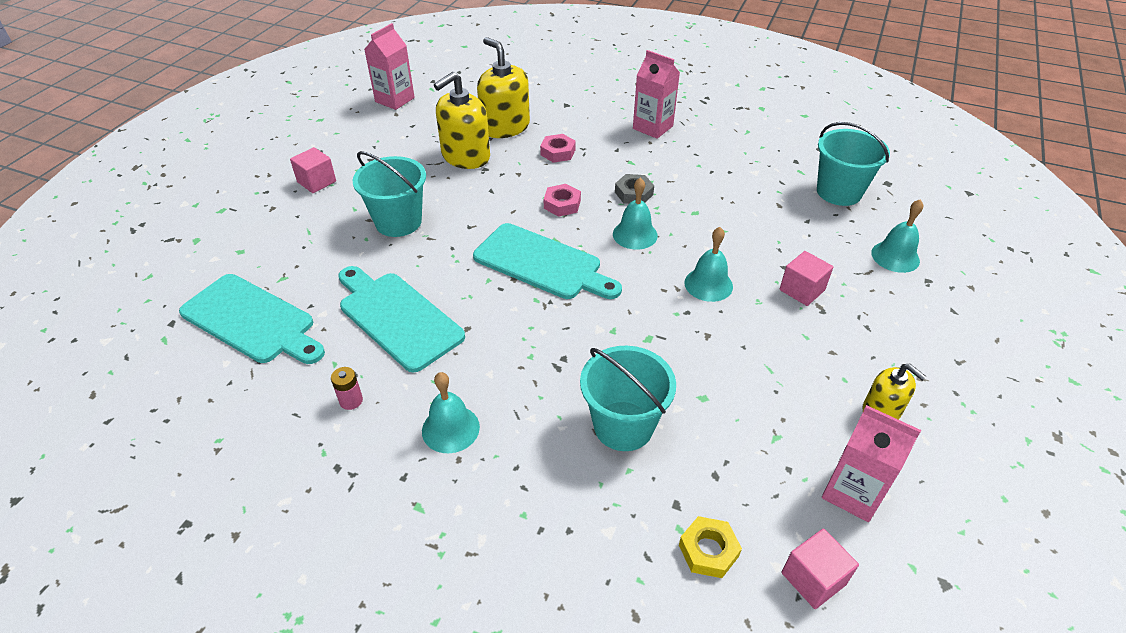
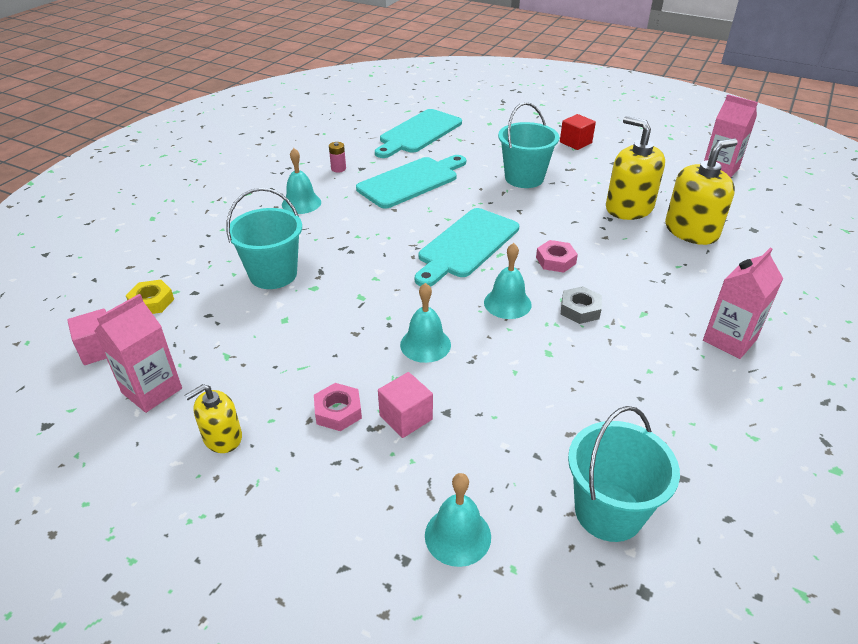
camera: 95 degrees right, 5 degrees down
pink cube [290,147,336,193] -> red cube [560,114,596,150]
pink nut [540,134,576,163] -> pink nut moved to [314,383,362,431]

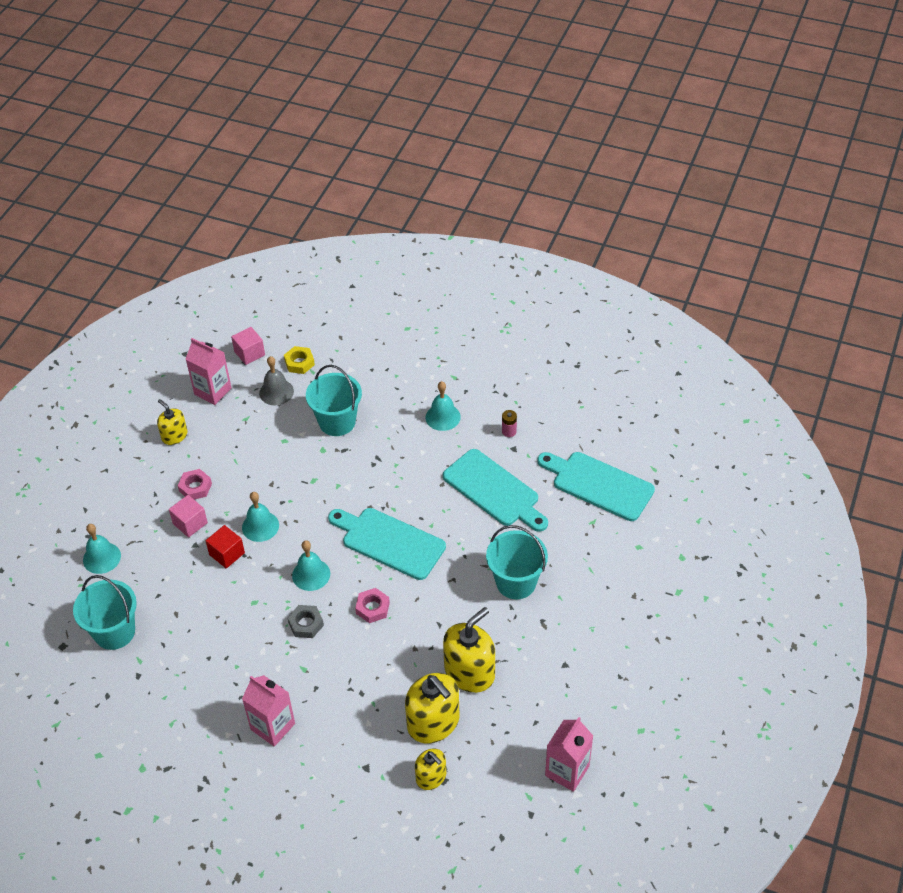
camera: 85 degrees right, 10 degrees up
red cube [560,114,596,150] -> red cube moved to [206,525,245,568]
none -> grey bell [259,356,294,405]
none -> yellow soap dispenser [415,748,446,790]

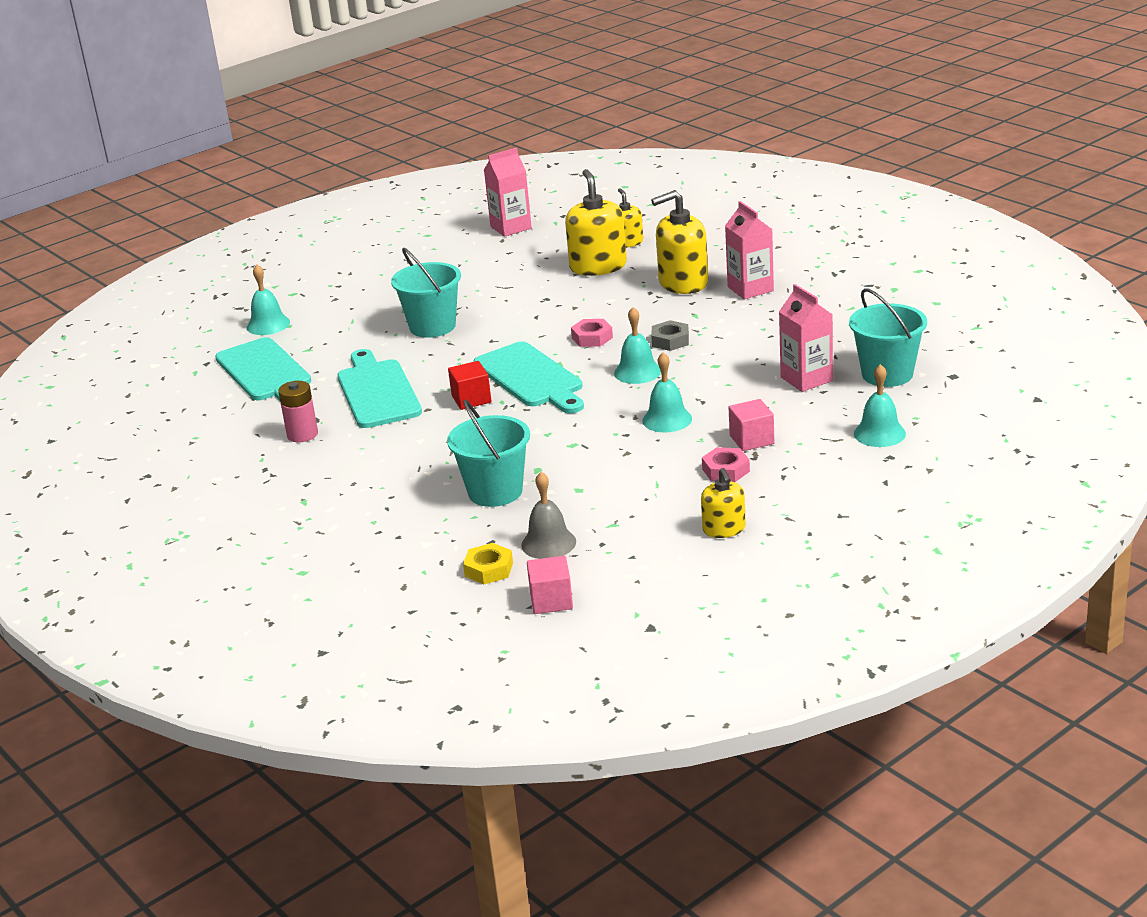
camera: 150 degrees left, 20 degrees down
pink carton [186,338,232,405] -> pink carton moved to [779,284,833,392]
red cube [206,525,245,568] -> red cube moved to [448,361,491,410]
turquoise bell [425,381,461,431] -> turquoise bell moved to [247,264,290,335]
yellow soap dispenser [443,607,495,693] -> yellow soap dispenser moved to [651,190,708,294]
pink battery [502,410,517,437] -> pink battery [278,381,318,442], size x1.54

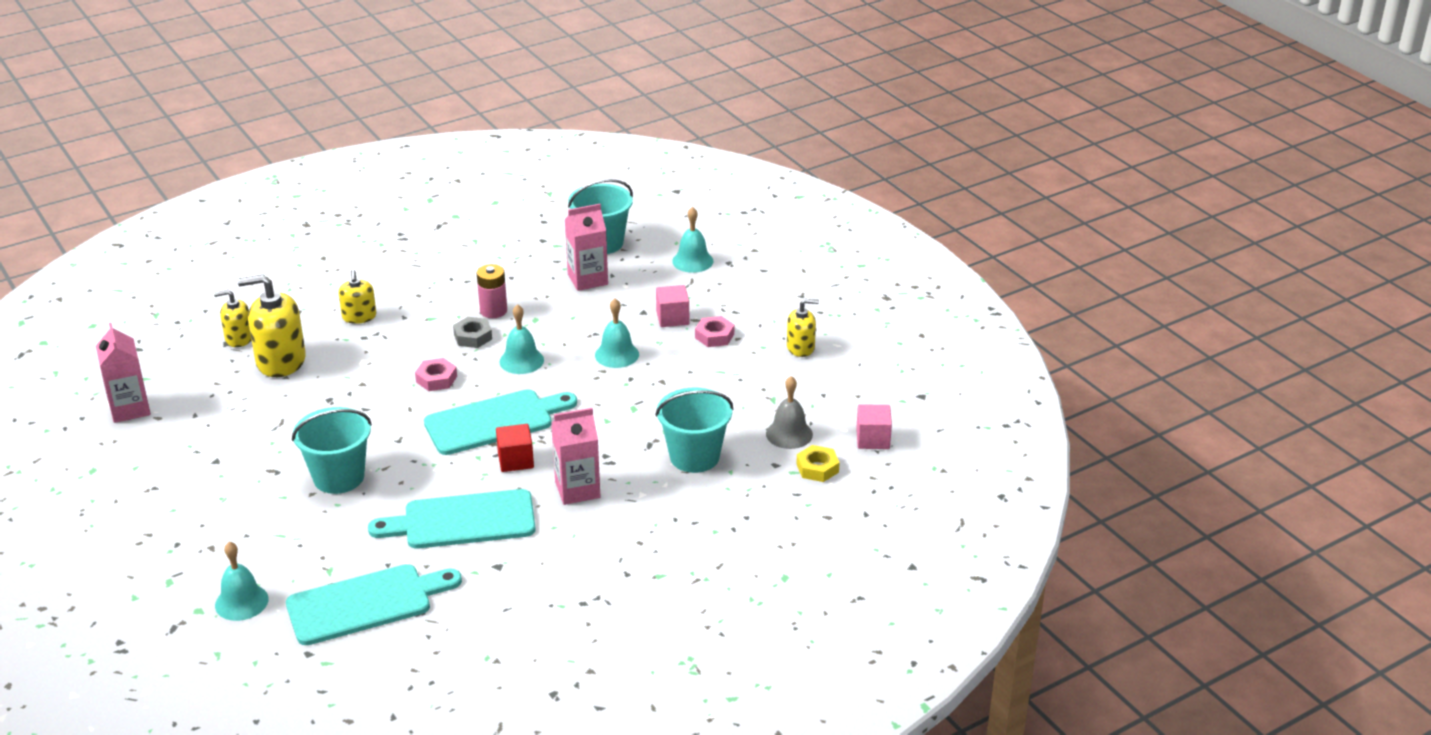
camera: 85 degrees left, 5 degrees up
pink battery [278,381,318,442] -> pink battery moved to [477,264,507,318]
yellow soap dispenser [651,190,708,294] -> yellow soap dispenser [339,270,376,324], size x0.58
pink carton [725,201,774,299] -> pink carton moved to [551,408,600,505]

